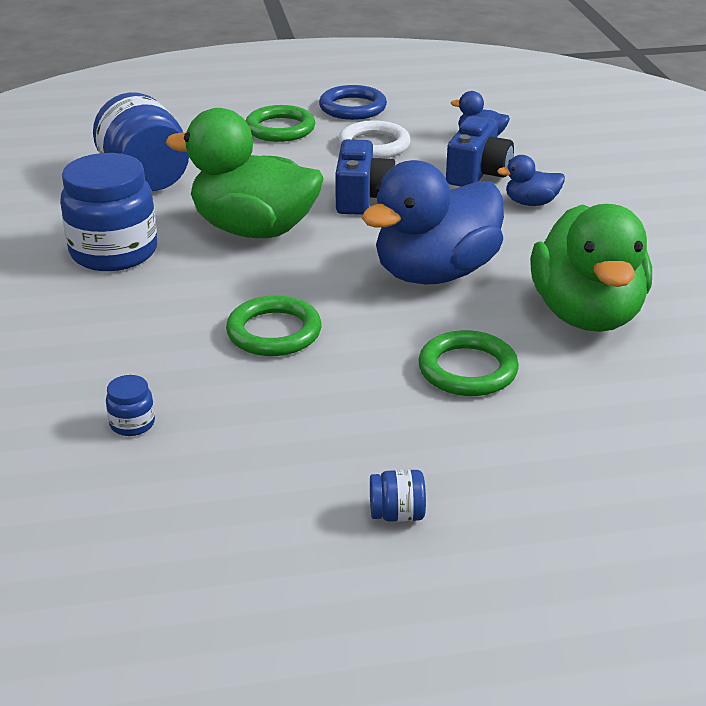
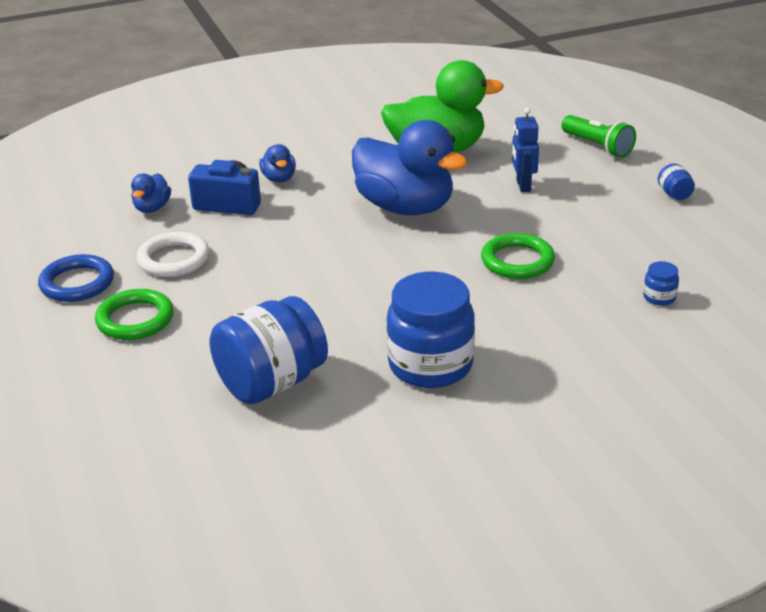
camera: 100 degrees left, 0 degrees up
green duck [166,108,324,238] -> none
blue camera [335,139,395,215] -> none
green ring [418,330,519,396] -> blue robot [512,108,539,192]
none -> green flashlight [562,115,636,158]

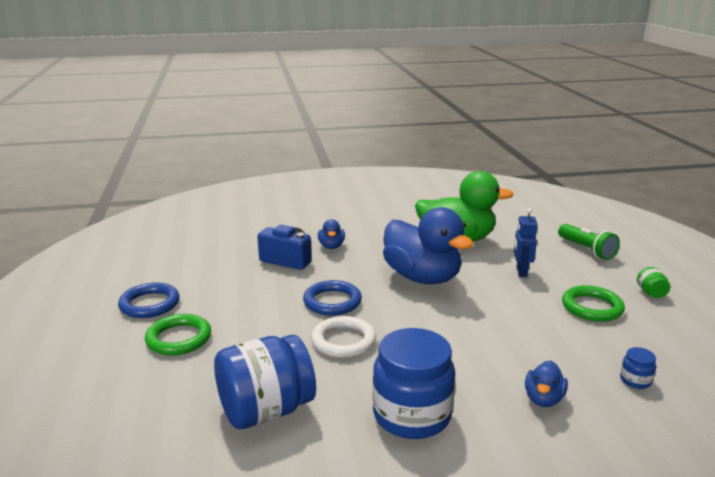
camera: 10 degrees right, 10 degrees down
blue duck [131,173,171,213] -> blue duck moved to [525,361,568,407]
white ring [136,232,209,277] -> white ring moved to [311,316,376,358]
green ring [481,233,555,279] -> green ring moved to [562,285,625,322]
blue jar [658,163,695,200] -> green jar [637,267,670,298]
none -> blue ring [303,280,362,316]

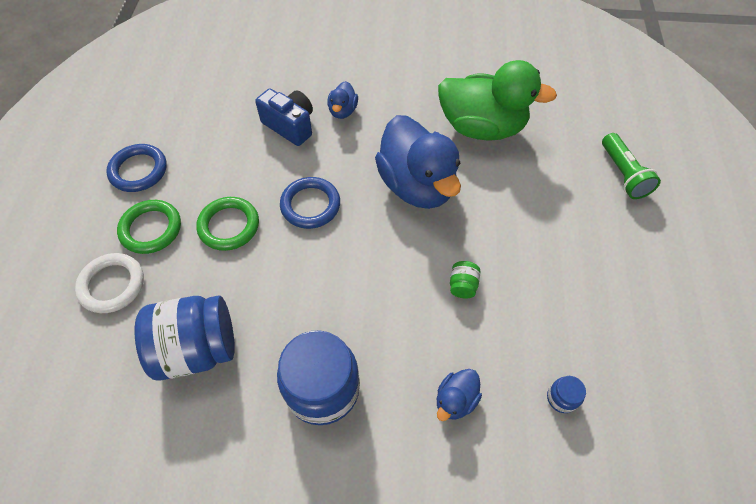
camera: 15 degrees right, 35 degrees up
white ring [311,316,376,358] -> white ring moved to [75,253,144,313]
blue robot [514,208,538,277] -> none
green ring [562,285,625,322] -> green ring moved to [196,197,259,251]
green jar [637,267,670,298] -> green jar moved to [450,261,480,299]

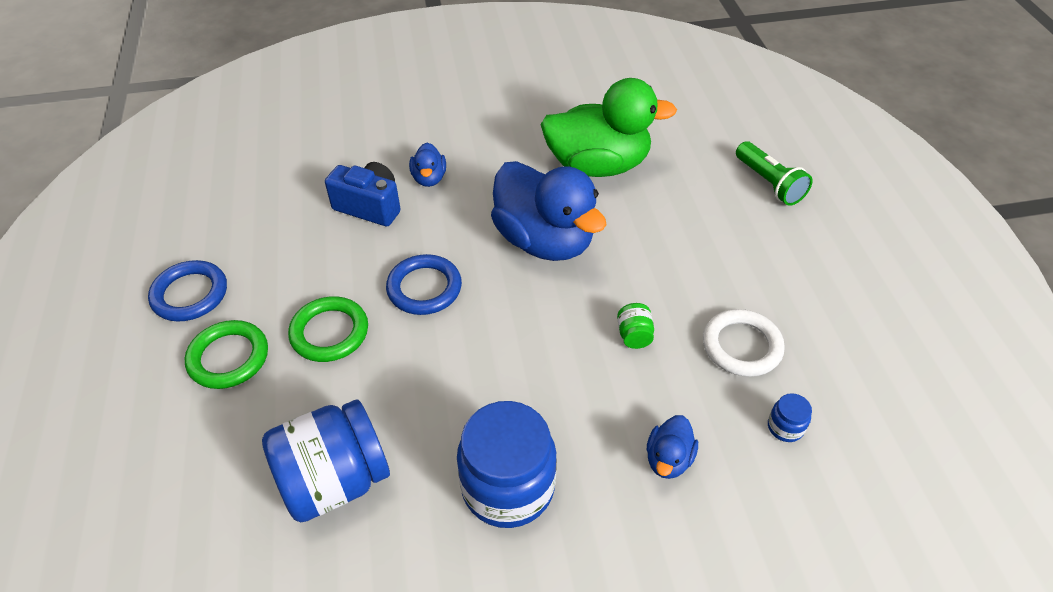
camera: 15 degrees left, 10 degrees down
white ring [75,253,144,313] -> white ring moved to [703,309,785,377]

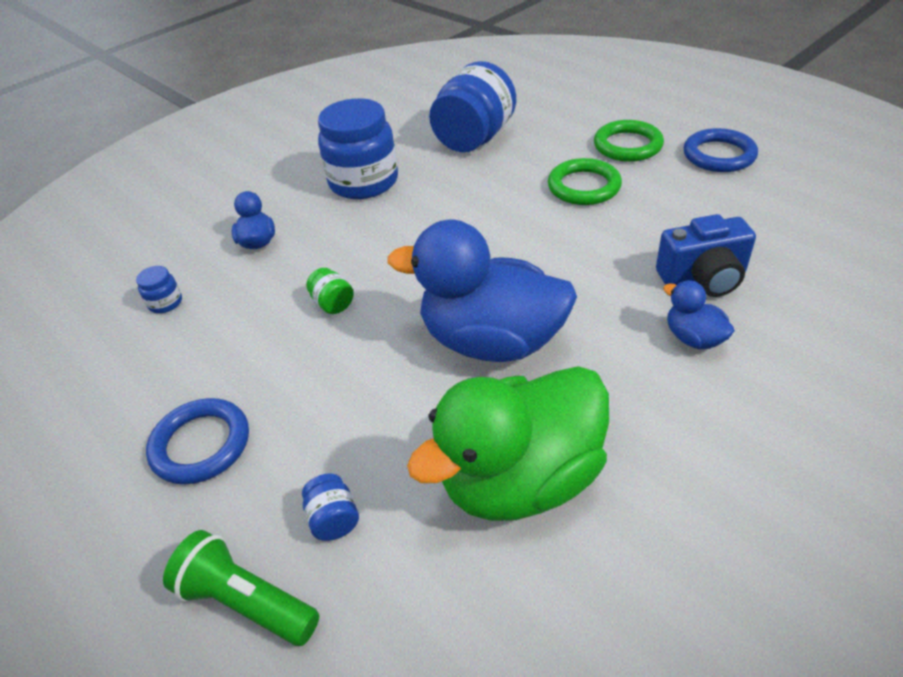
camera: 150 degrees right, 5 degrees down
blue ring [386,254,462,315] -> blue ring moved to [146,398,249,484]
white ring [703,309,785,377] -> none
none -> blue jar [302,474,359,541]

